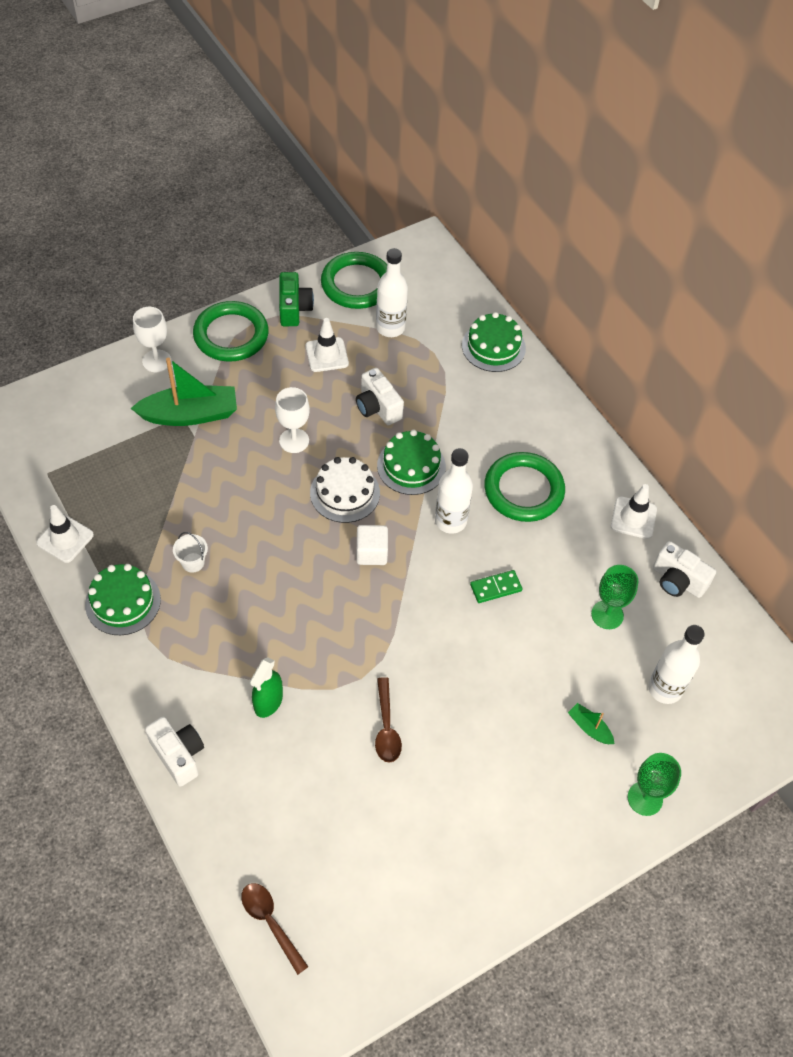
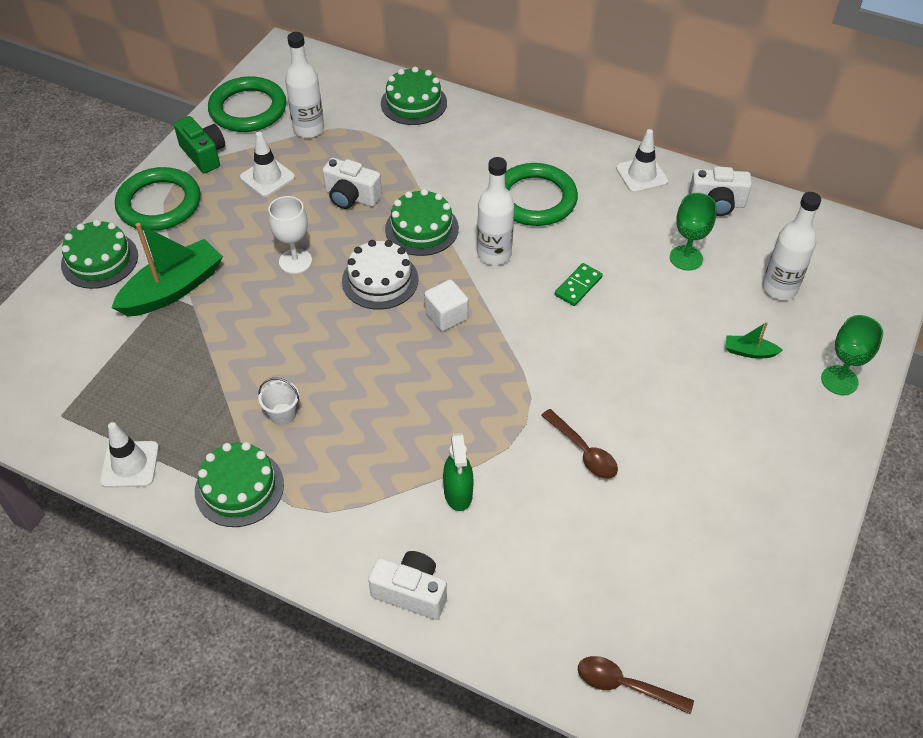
camera: 30 degrees left, 5 degrees down
white goblet [133,307,171,372] -> green cake [61,219,138,289]

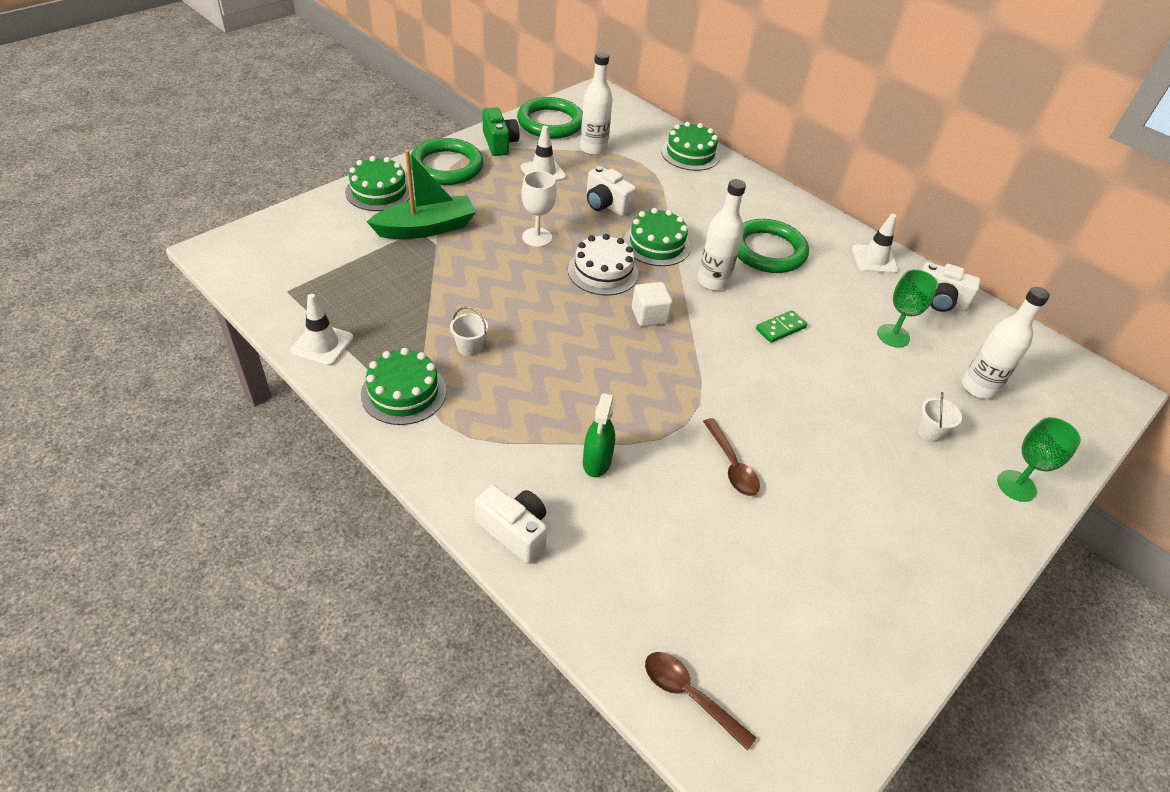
camera: 15 degrees right, 5 degrees down
green boat [726,322,783,359] -> white bucket [917,392,962,442]

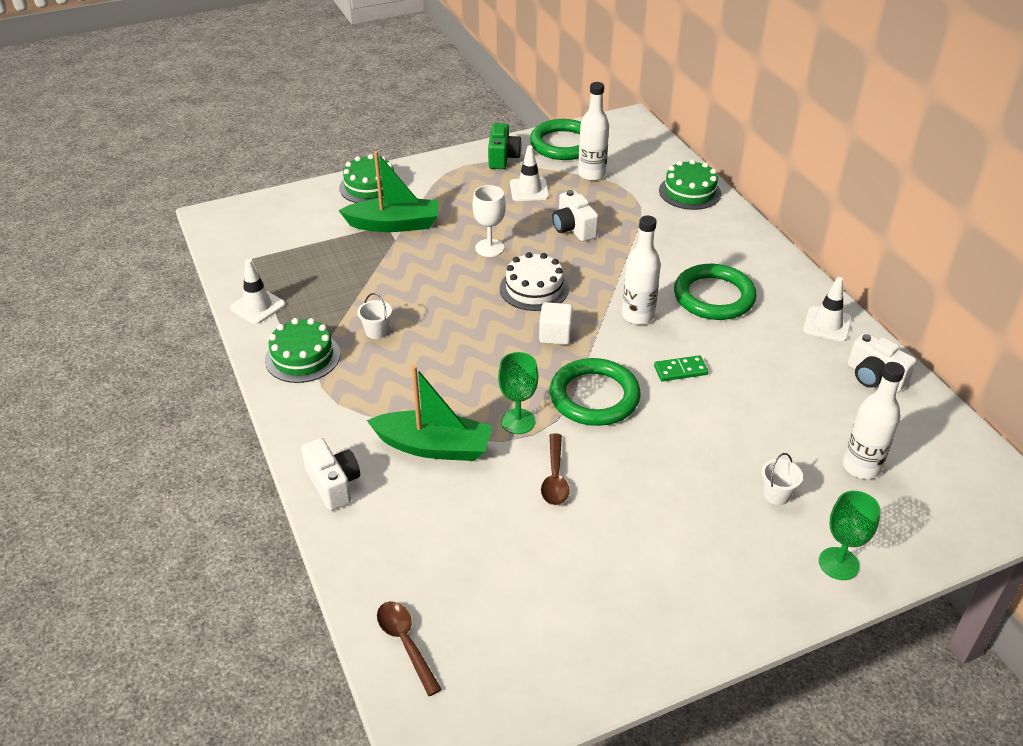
camera: 25 degrees right, 5 degrees down
green ring [410,138,484,185] -> green ring moved to [550,358,641,426]
green spray bottle [583,393,615,477] -> green boat [367,365,493,461]
green cake [624,208,691,266] -> none
green goblet [877,269,938,347] -> green goblet moved to [498,352,538,434]

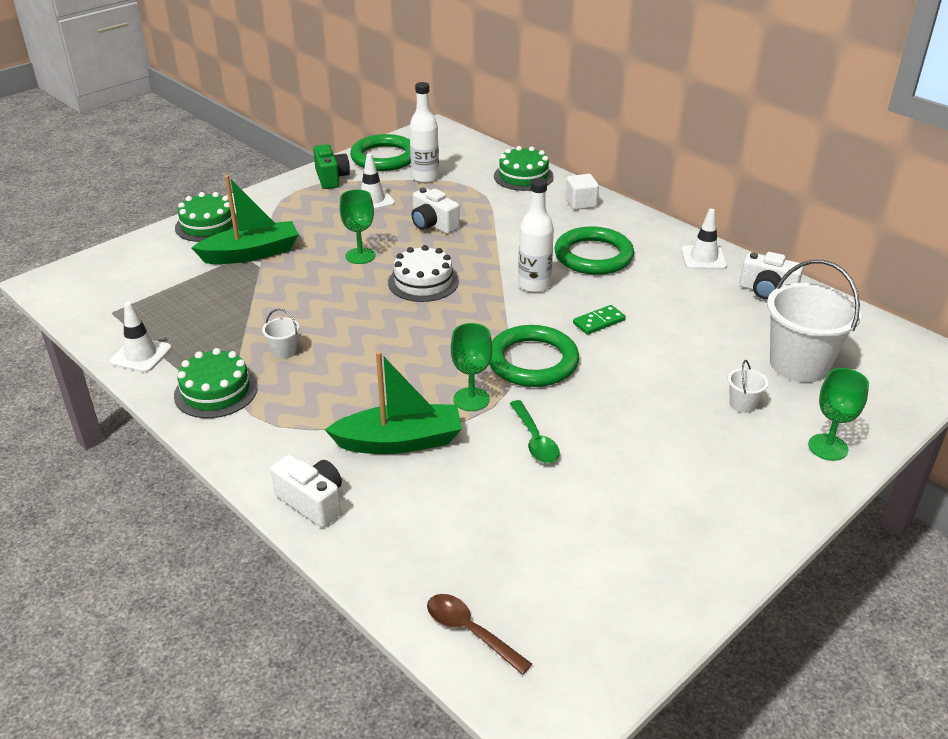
camera: 20 degrees left, 5 degrees down
white goblet [472,185,506,257] -> green goblet [339,189,375,264]
white cube [539,302,573,345] -> white cube moved to [565,174,599,210]
brown spoon [541,433,570,505] -> green spoon [510,400,560,463]
white bottle [843,362,905,479] -> white bucket [767,260,861,382]

